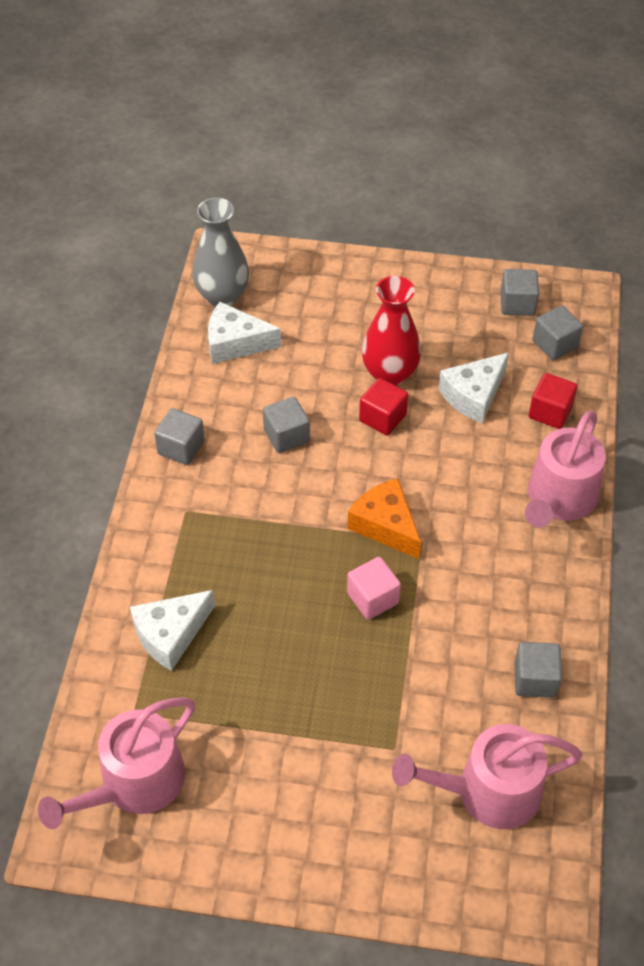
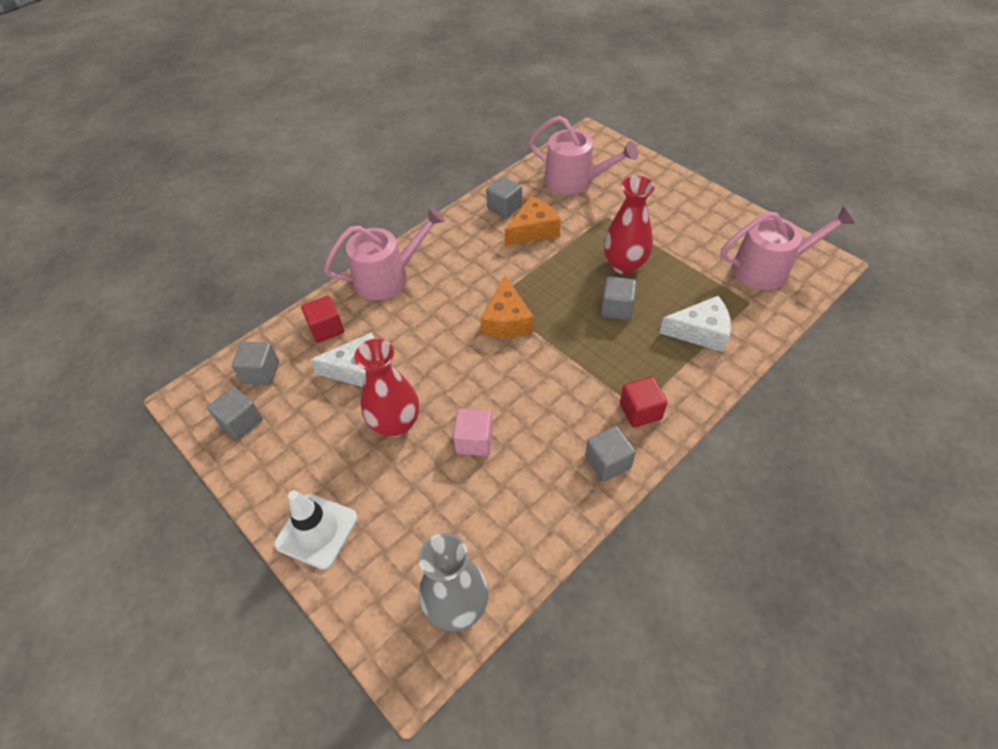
camera: 140 degrees left, 0 degrees up
white cheese [208,302,281,364] -> none
grey cube [263,397,310,453] -> grey cube moved to [601,276,637,320]
pink cube [347,557,401,620] -> pink cube moved to [453,409,493,456]
red cube [359,378,408,435] -> red cube moved to [620,377,668,428]
none -> white traffic cone [274,490,358,570]
none -> orange cheese [505,196,561,246]
none -> red vase [604,176,655,275]

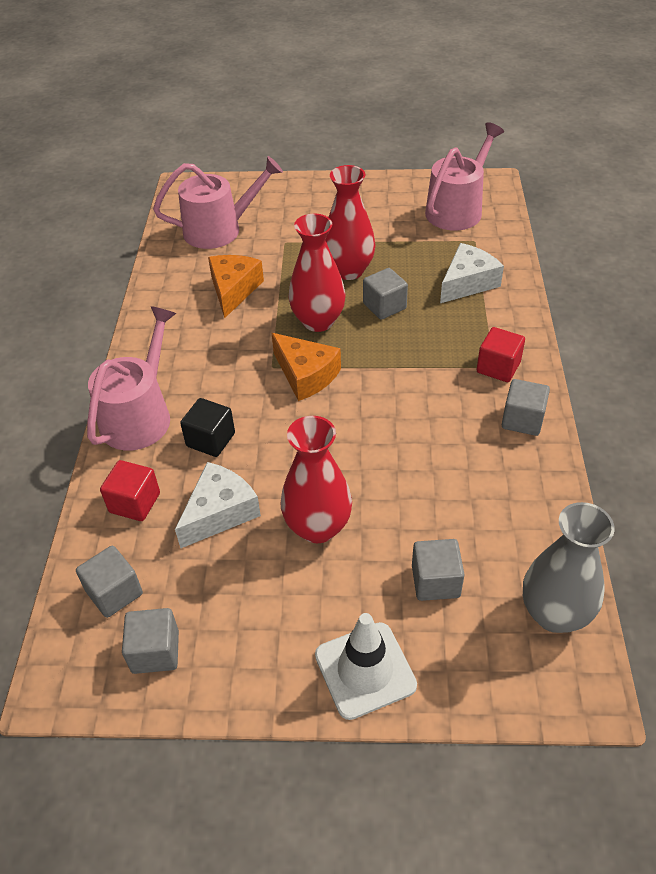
camera: 45 degrees left, 5 degrees down
pink cube [453,409,493,456] -> none
grey cube [486,176,522,218] -> grey cube moved to [412,539,465,601]
none -> black cube [180,398,235,457]
none -> red vase [288,214,346,332]

